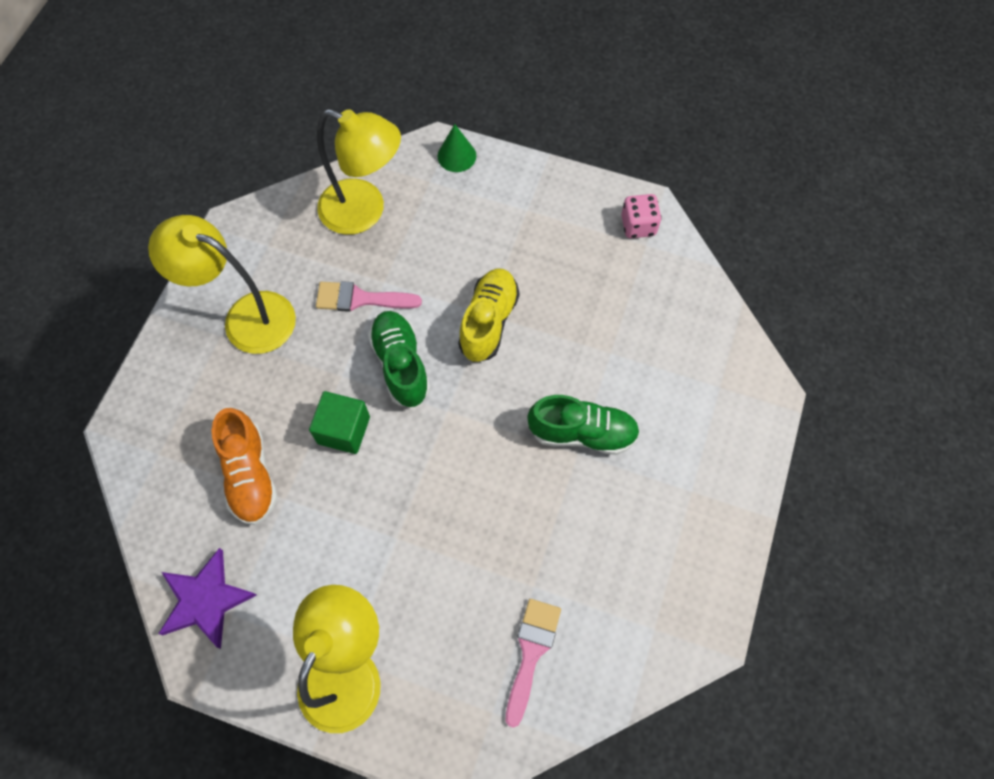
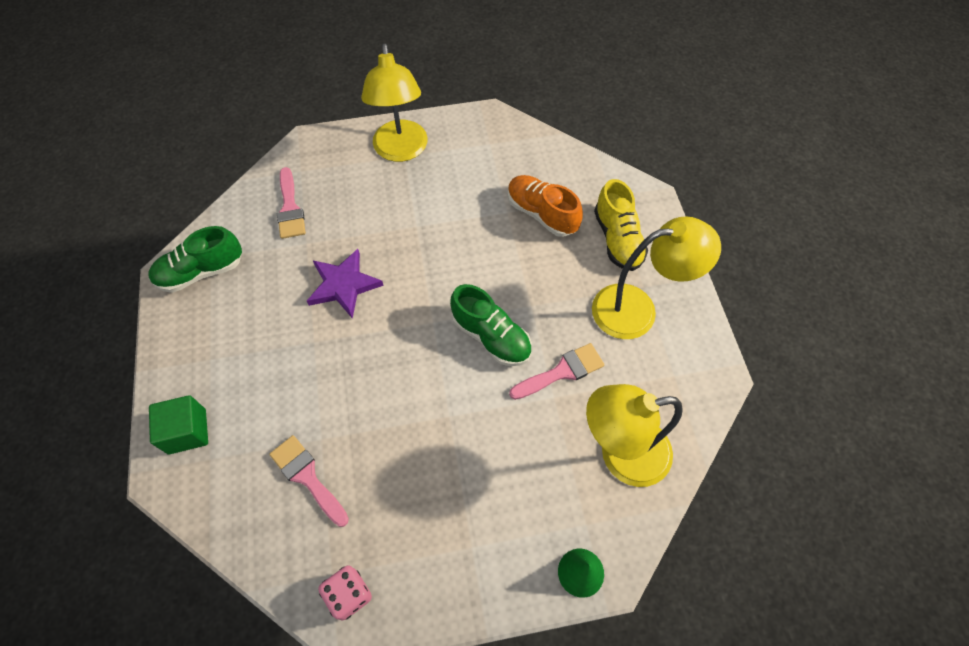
camera: 150 degrees right, 5 degrees down
purple star [158,548,257,649] -> purple star moved to [307,249,384,319]
green cube [309,391,370,454] -> green cube moved to [149,395,208,454]
yellow shoe [458,268,519,362] -> yellow shoe moved to [594,179,648,271]
green shoe [527,395,640,455] -> green shoe moved to [148,226,242,293]
none -> pink brush [269,435,349,527]

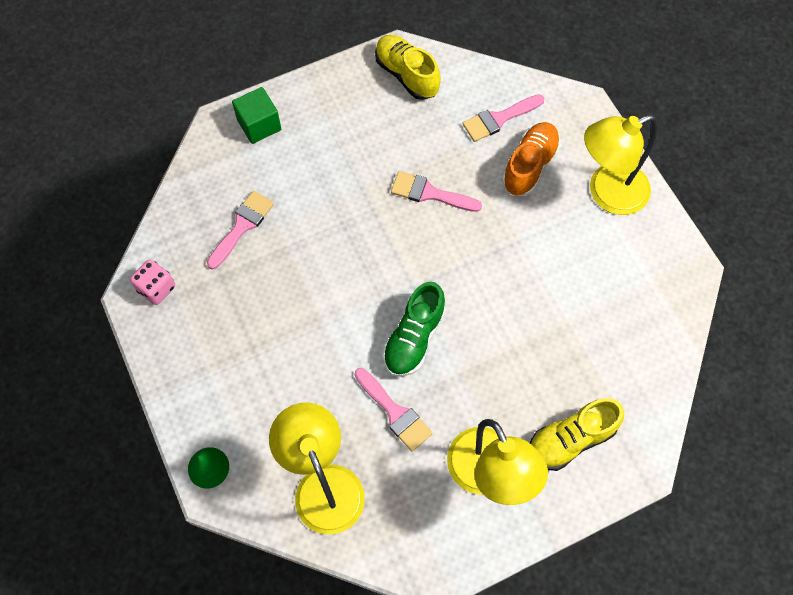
camera: 75 degrees right, 5 degrees up
green shoe [148,226,242,293] -> yellow shoe [375,35,441,100]
purple star [307,249,384,319] -> pink brush [391,171,482,212]
orange shoe [508,175,583,237] -> orange shoe moved to [502,122,561,196]

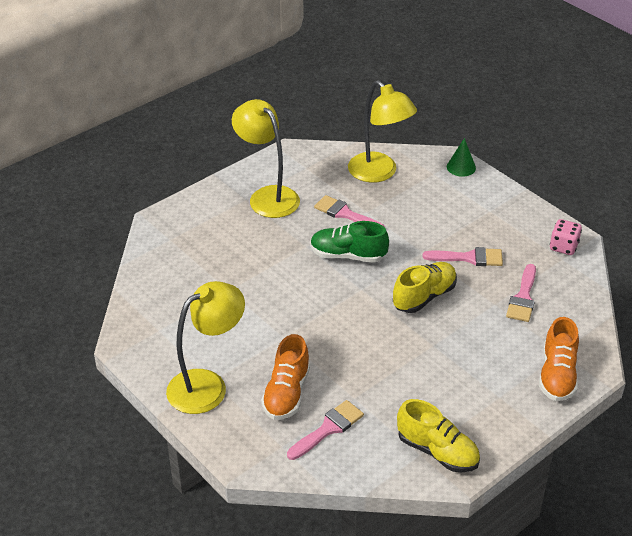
camera: 165 degrees right, 25 degrees down
green cube [232,87,281,144] -> orange shoe [539,317,579,401]
green shoe [383,282,446,377] -> green shoe turned 90 degrees counterclockwise [310,221,389,263]
pink brush [391,171,482,212] -> pink brush moved to [423,247,503,266]
yellow shoe [530,398,624,471] -> yellow shoe moved to [393,262,457,313]

